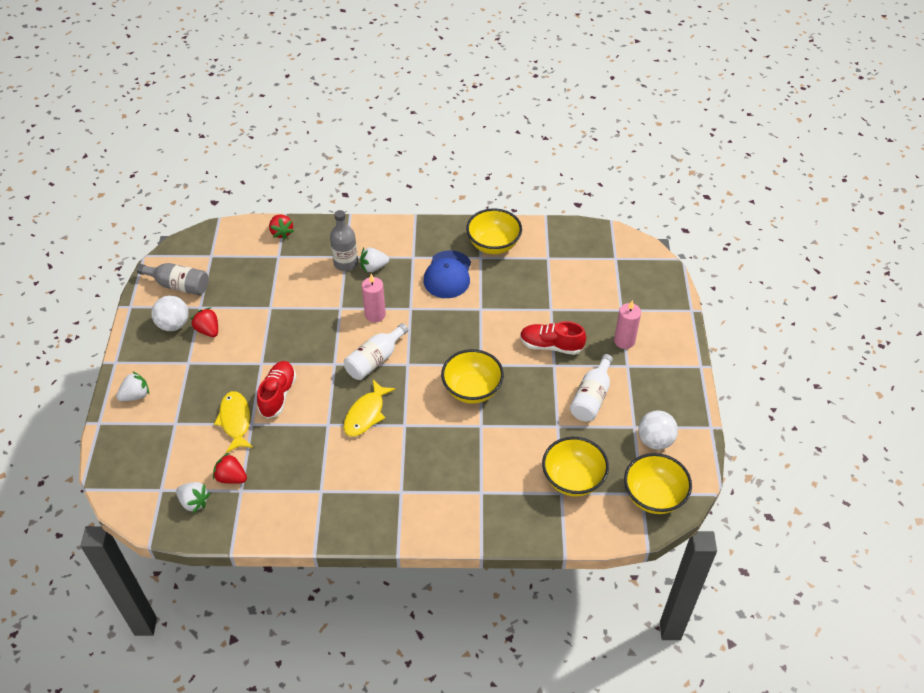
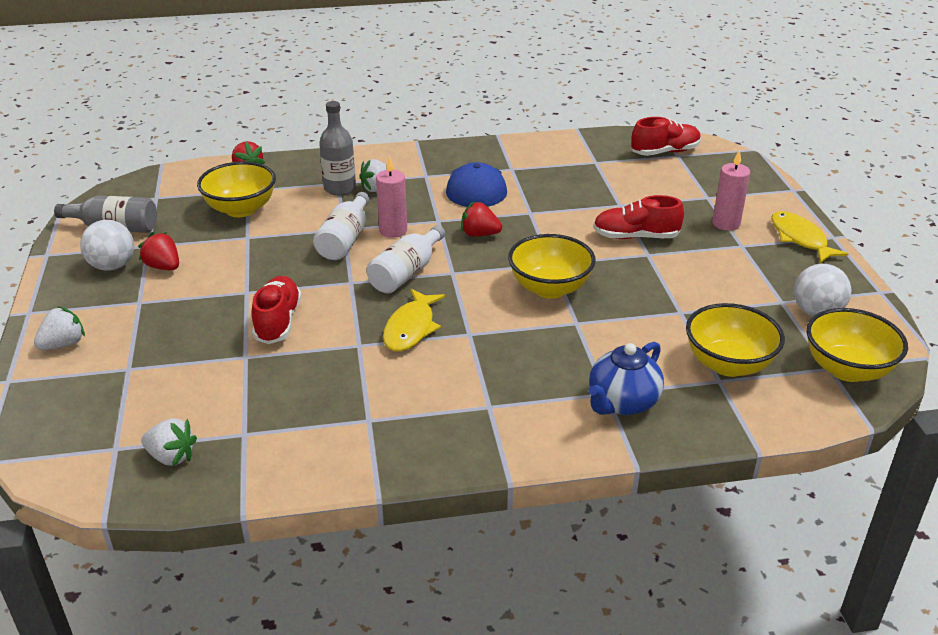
camera: 10 degrees left, 15 degrees down
red strawberry [213,453,247,484] -> red strawberry moved to [461,202,502,237]
yellow fish [214,391,253,453] -> yellow fish moved to [771,211,849,263]
yellow bowl [466,209,522,254] -> yellow bowl moved to [197,162,276,217]
white bottle [570,354,613,421] -> white bottle moved to [313,192,369,260]
none -> blue teapot [589,342,664,415]
none -> red shoe [631,117,701,156]

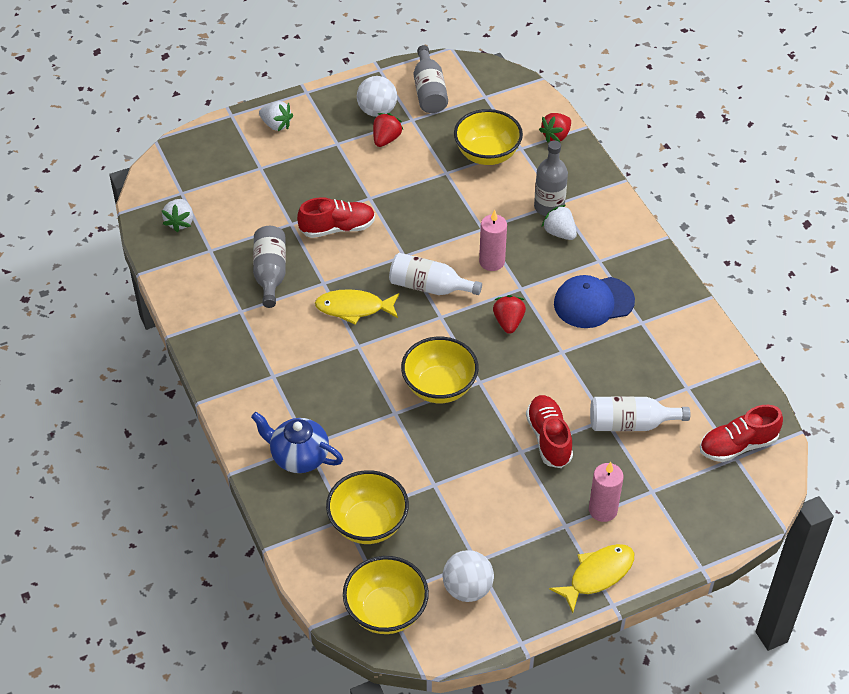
camera: 75 degrees right, 15 degrees up
white bottle [313,192,369,260] -> white bottle moved to [590,396,690,431]
red shoe [631,117,701,156] -> red shoe turned 105 degrees clockwise [700,405,783,462]
none -> grey bottle [253,226,286,308]

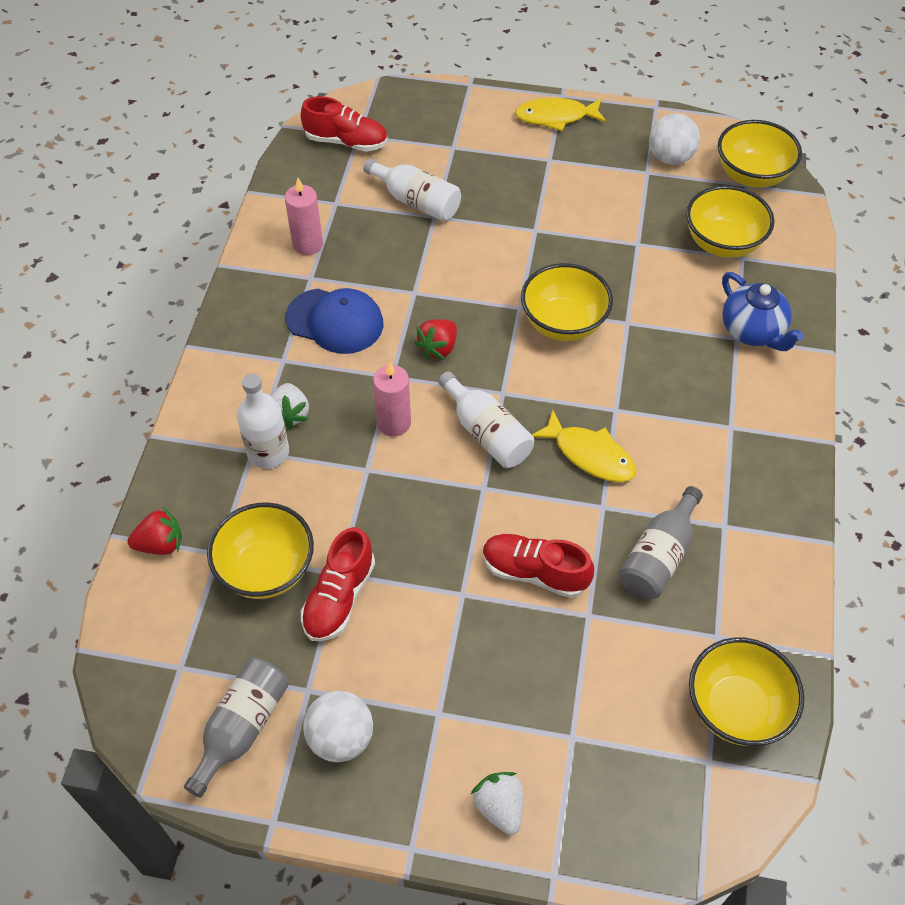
camera: 145 degrees left, 5 degrees up
white strawberry [162,199,193,232] -> yellow bowl [689,637,804,746]
red strawberry [373,113,403,147] -> none
red shoe [526,395,573,468] -> red shoe moved to [301,527,375,641]
grey bottle [534,140,568,216] -> white bottle [237,373,289,469]
pink candle [589,462,624,522] -> pink candle moved to [285,178,323,255]

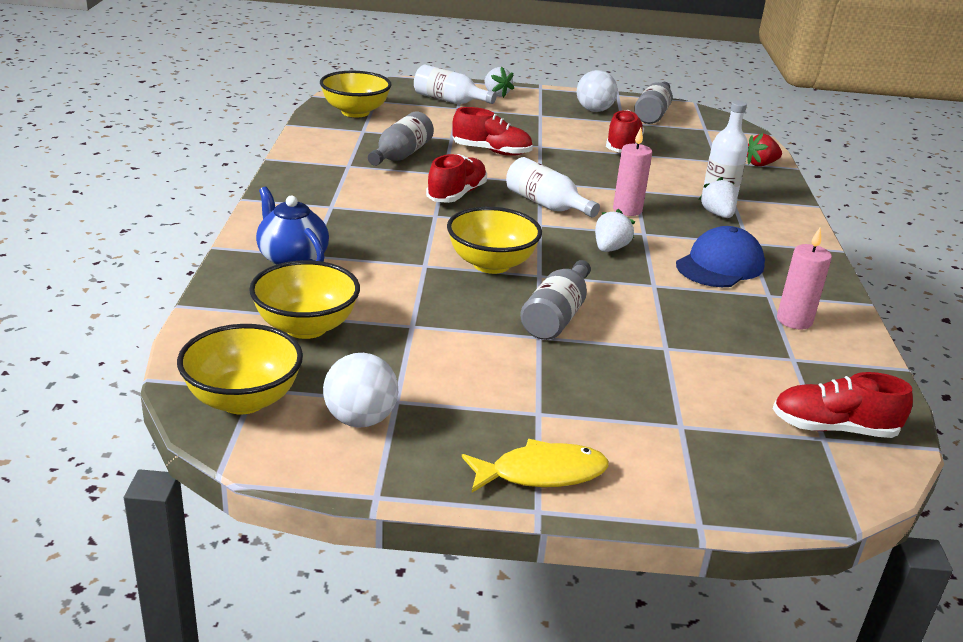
camera: 170 degrees right, 25 degrees down
yellow bowl [207,502,314,599] -> none
blue cap [286,288,383,354] -> blue cap turned 120 degrees clockwise [676,226,765,287]
white bottle [363,159,461,221] -> white bottle moved to [414,65,497,104]
red strawberry [414,319,457,360] -> white strawberry [595,209,635,252]
yellow fish [532,410,636,482] -> red shoe [426,154,487,203]
none -> grey bottle [520,260,591,340]

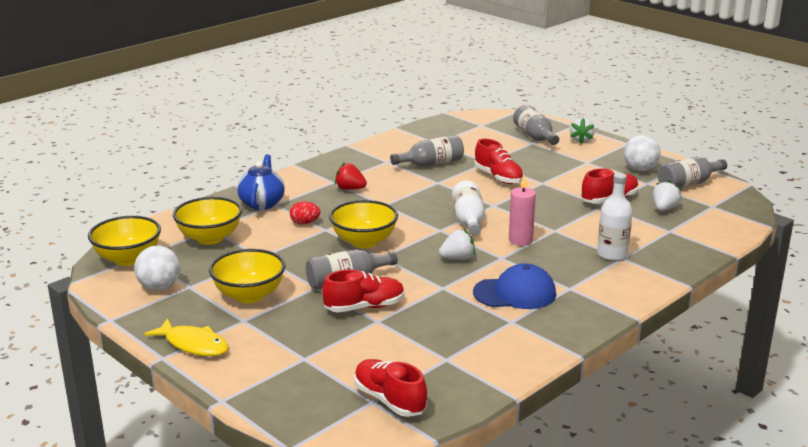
camera: 45 degrees right, 5 degrees down
yellow bowl [320,71,392,117] -> yellow bowl moved to [209,249,286,303]
white bottle [414,65,497,104] -> grey bottle [513,105,559,145]
red shoe [426,154,487,203] -> red shoe moved to [322,269,405,312]
white strawberry [699,177,738,218] -> white strawberry moved to [653,180,682,211]
red strawberry [747,133,782,166] -> red strawberry moved to [335,162,367,190]
pink candle [777,228,832,330] -> none
none -> red egg [290,202,320,225]

